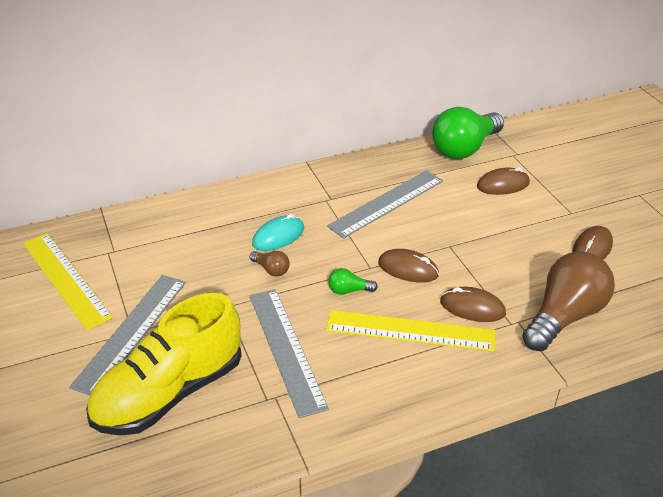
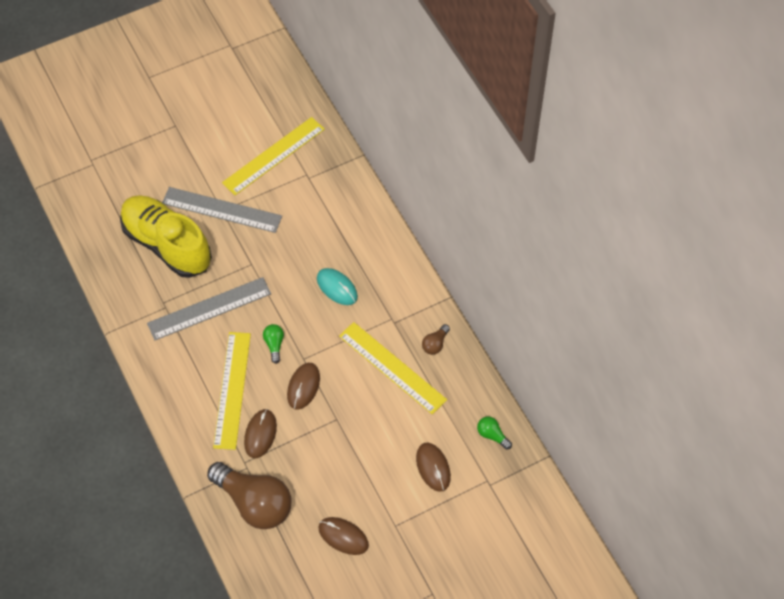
camera: 85 degrees right, 20 degrees up
brown light bulb [250,251,290,277] -> brown light bulb moved to [422,324,450,355]
grey ruler [327,170,443,238] -> yellow ruler [339,322,447,415]
green light bulb [432,107,504,159] -> green light bulb [477,416,512,450], size x0.42

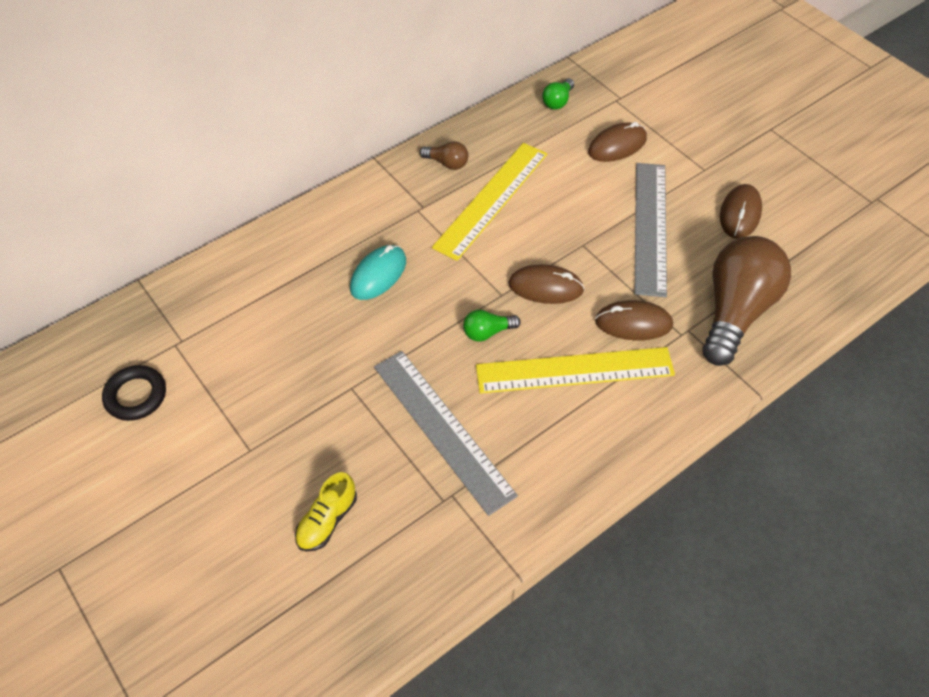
camera: 100 degrees left, 5 degrees down
yellow shoe [120,195,212,278] -> yellow shoe [295,472,357,552], size x0.40
grey ruler [162,187,282,233] -> grey ruler moved to [634,163,667,297]
yellow ruler [222,117,325,195] -> black ring [102,365,166,421]

